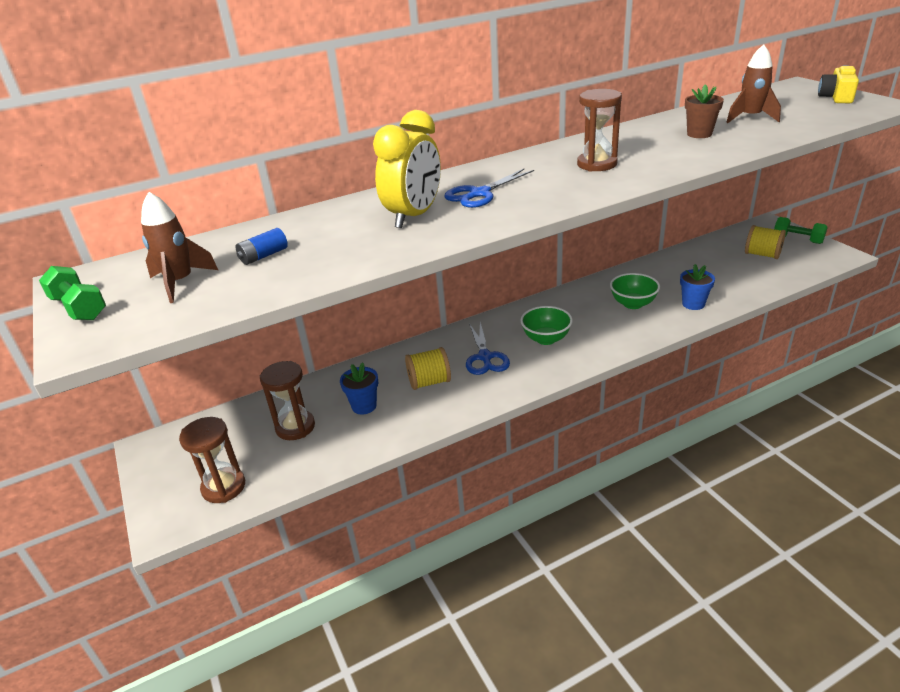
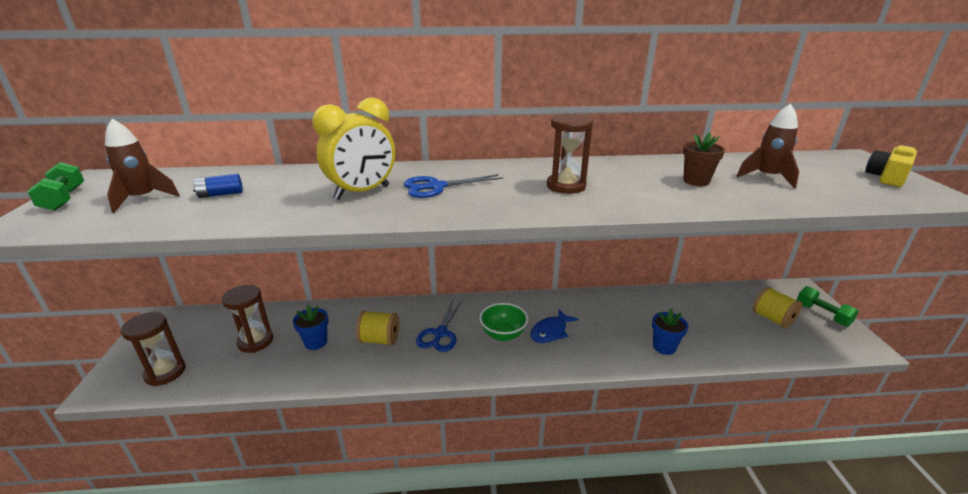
camera: 20 degrees right, 5 degrees down
green bowl [610,273,660,309] -> none
none -> blue fish [530,309,579,343]

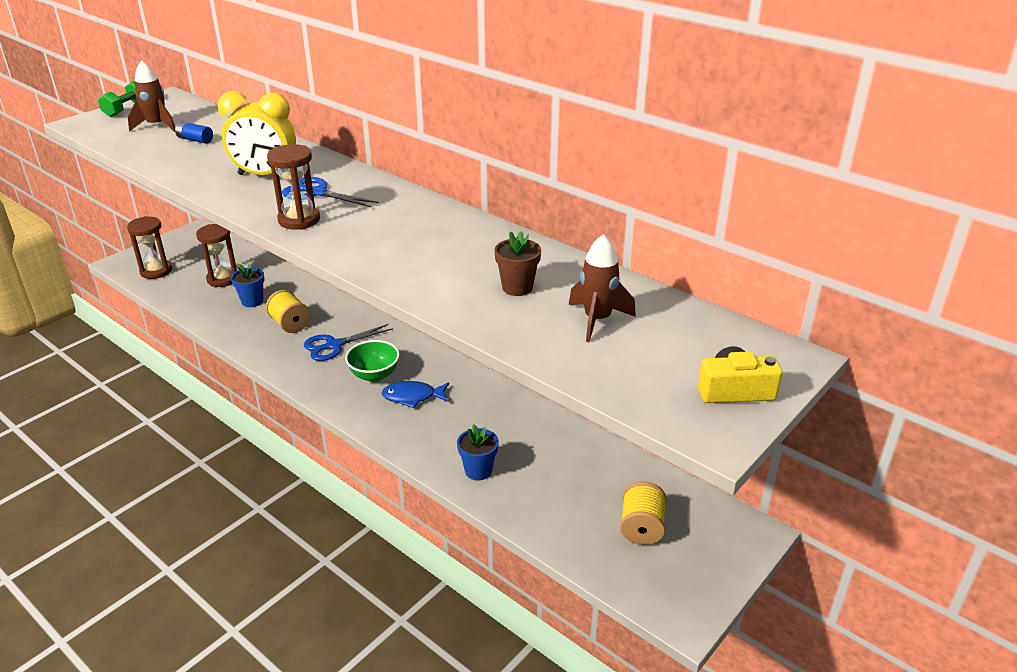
camera: 45 degrees right, 5 degrees up
brown hourglass [547,113,594,194] -> brown hourglass moved to [267,144,320,230]
green dumbbell [797,286,859,327] -> none

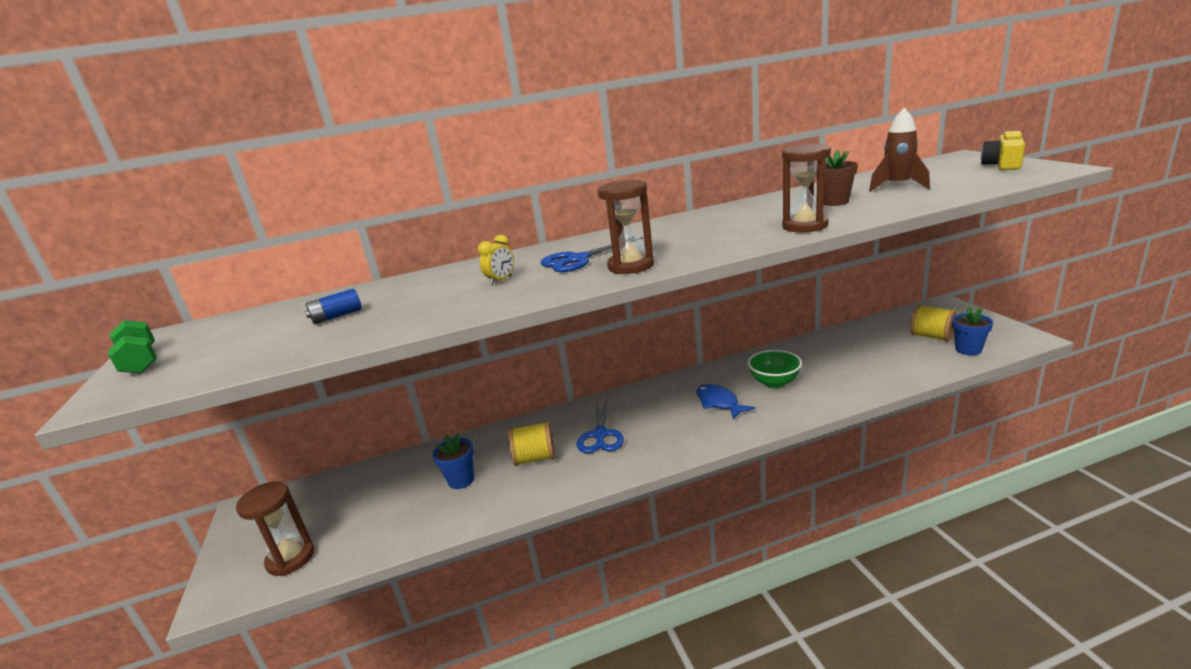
camera: 55 degrees left, 10 degrees down
brown rocket [128,60,175,132] -> none
brown hourglass [196,224,237,287] -> brown hourglass moved to [782,144,831,233]
yellow clock [218,91,296,175] -> yellow clock [478,235,514,285], size x0.43
green bowl [345,340,400,382] -> green bowl moved to [747,350,802,388]
blue fish [381,381,449,408] -> blue fish turned 120 degrees clockwise [696,384,755,420]
blue flower pot [457,425,499,481] -> blue flower pot moved to [952,307,993,355]

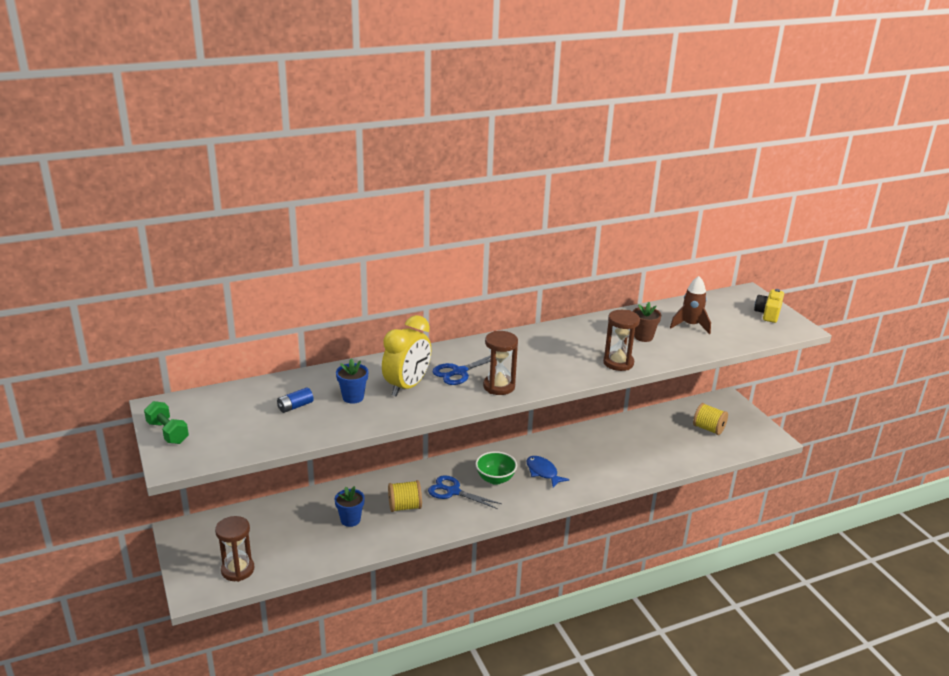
camera: 10 degrees left, 5 degrees up
yellow clock [478,235,514,285] -> yellow clock [382,315,431,396], size x2.30
blue scissors [577,398,624,453] -> blue scissors turned 120 degrees clockwise [428,476,502,509]
green bowl [747,350,802,388] -> green bowl moved to [475,451,517,485]
blue flower pot [952,307,993,355] -> blue flower pot moved to [336,358,368,404]

